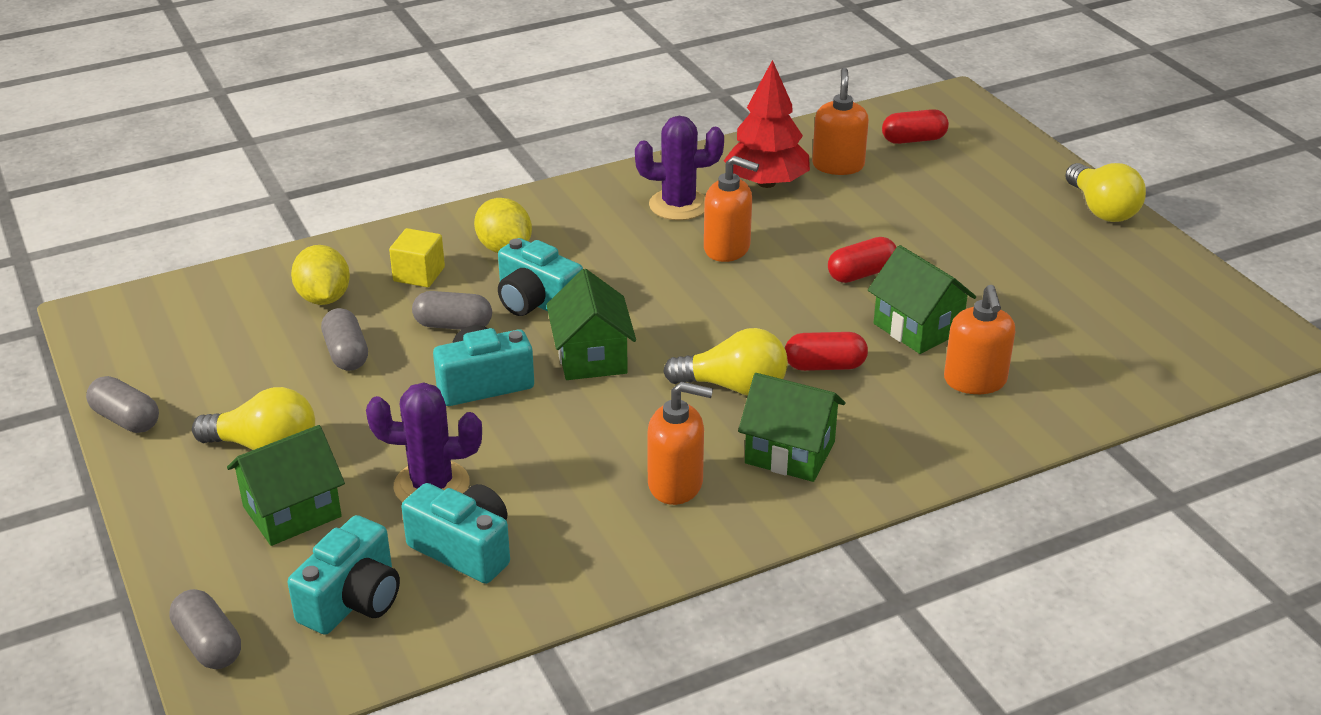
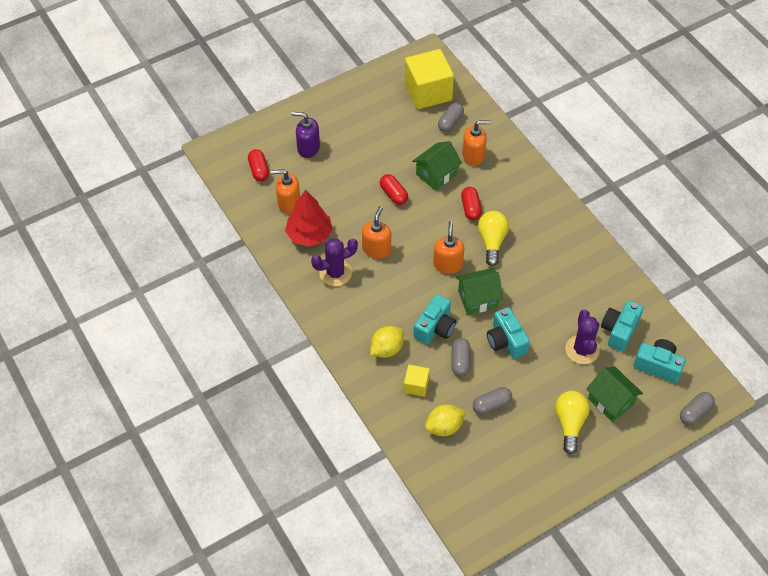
camera: 95 degrees left, 20 degrees up
grey capsule [86,376,159,433] -> grey capsule moved to [438,103,464,132]
purple cactus [635,116,724,220] -> purple cactus turned 75 degrees clockwise [311,238,358,286]
orange soap dispenser [647,381,713,505] -> orange soap dispenser moved to [433,221,464,274]
green house [738,373,845,482] -> none
yellow light bulb [1065,163,1146,222] -> none
none -> purple soap dispenser [292,112,320,158]
none -> yellow cube [405,49,454,109]

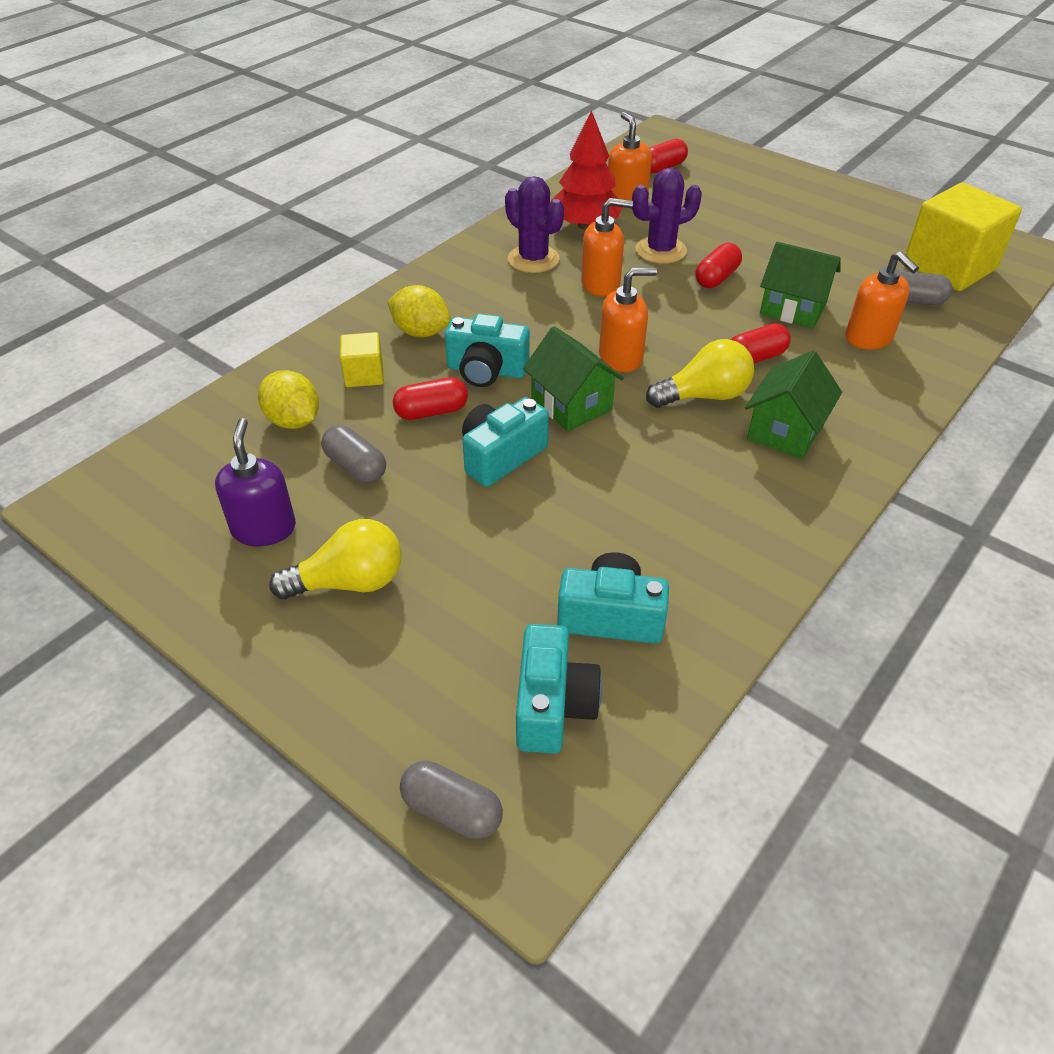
camera: 70 degrees right, 10 degrees down
purple soap dispenser [292,112,320,158] -> purple soap dispenser moved to [215,418,296,546]
grey capsule [452,338,470,377] -> red capsule [393,377,468,420]
purple cactus [566,309,600,364] -> purple cactus moved to [632,168,702,264]
green house [586,366,643,422] -> green house moved to [745,350,842,459]

